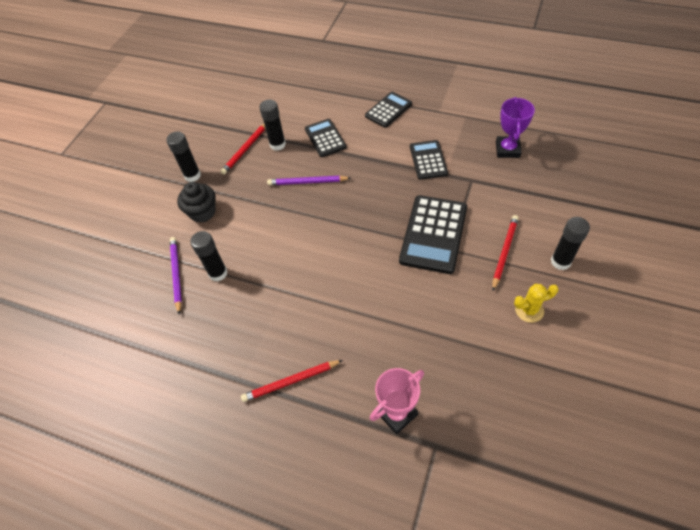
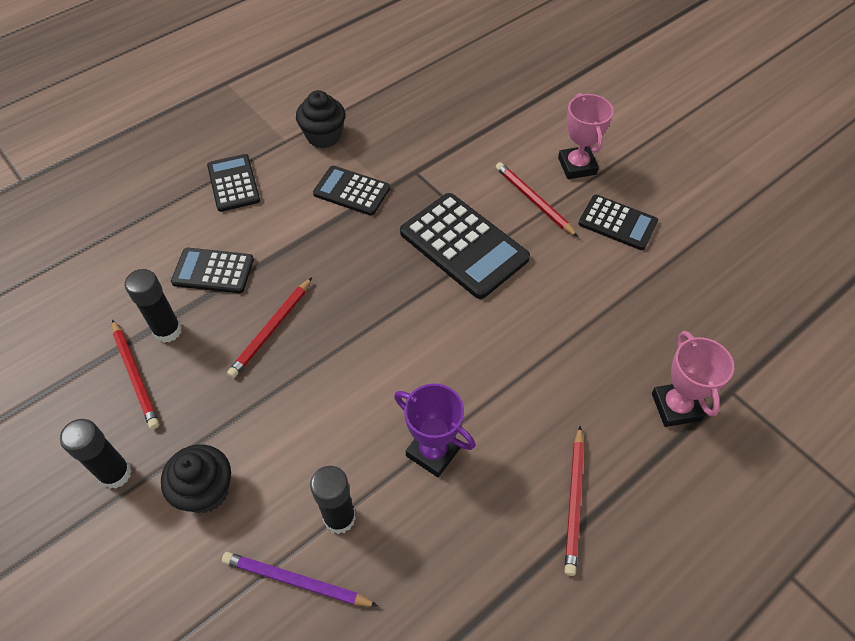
camera: 65 degrees left, 0 degrees up
purple pencil [267,176,351,185] -> red pencil [227,277,312,378]
purple trophy [496,97,535,158] -> purple trophy moved to [394,383,475,478]
yellow cactus [514,284,559,323] -> black calculator [578,195,658,250]
black glue stick [551,217,590,270] -> pink trophy [558,93,614,179]
none -> black cupcake [296,90,345,148]

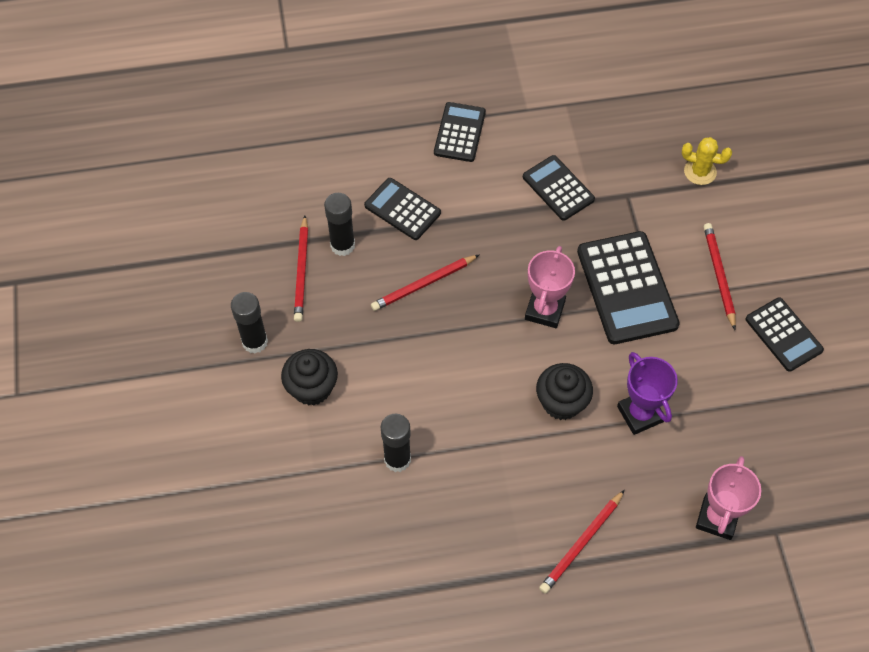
camera: 30 degrees right, 5 degrees up
purple pencil [222,552,378,607] -> none
black cupcake [296,90,345,148] -> black cupcake moved to [536,363,593,420]
purple trophy [394,383,475,478] -> purple trophy moved to [617,352,678,435]
pink trophy [558,93,614,179] -> pink trophy moved to [525,246,575,328]
none -> yellow cactus [682,137,732,185]

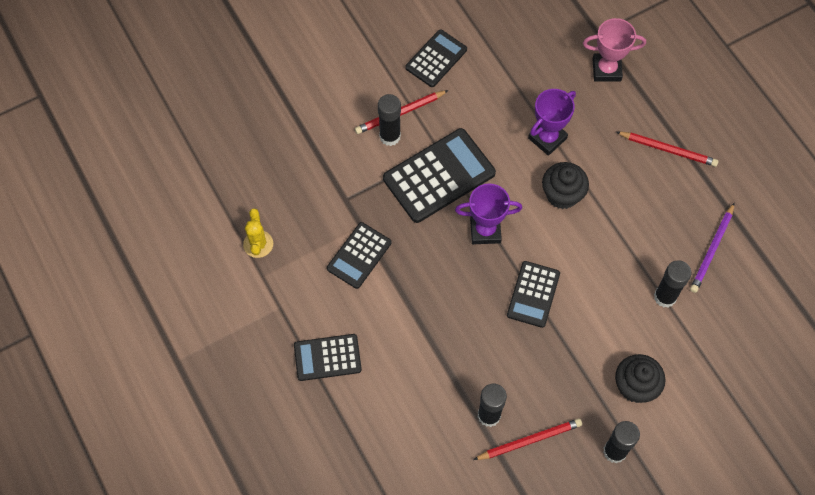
camera: 110 degrees left, 5 degrees up
black calculator [364,178,441,240] -> black calculator moved to [507,261,560,328]
red pencil [371,255,479,311] -> none
pink trophy [525,246,575,328] -> purple trophy [455,183,522,244]
yellow cactus [682,137,732,185] -> yellow cactus moved to [243,208,273,258]
none -> black glue stick [378,94,401,146]
none -> purple pencil [690,203,734,293]

